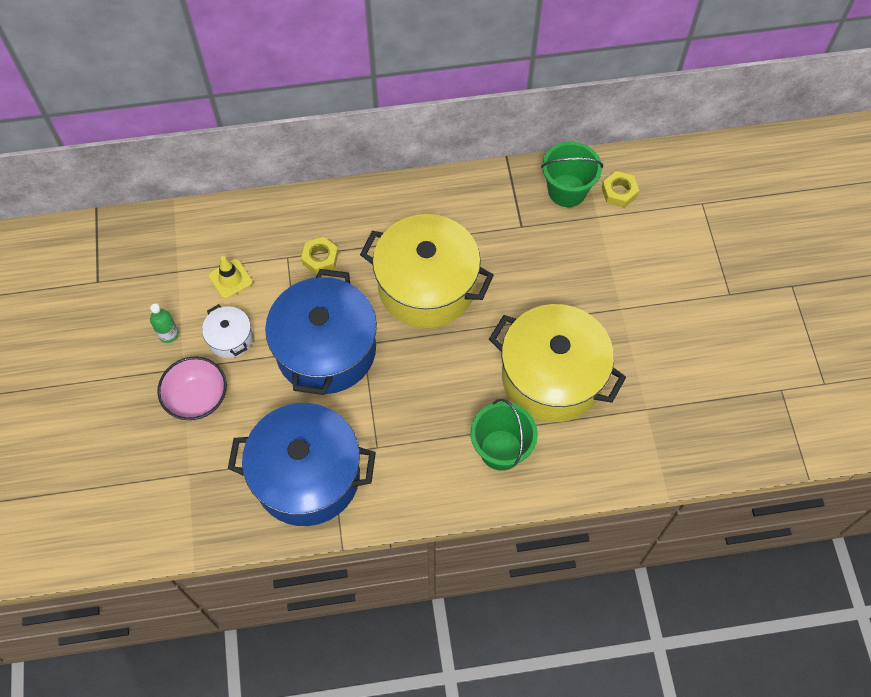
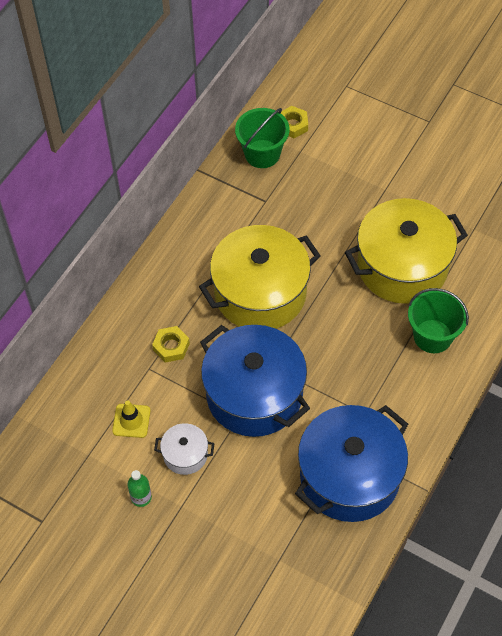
camera: 50 degrees left, 5 degrees down
pink bowl [157,357,227,420] -> none

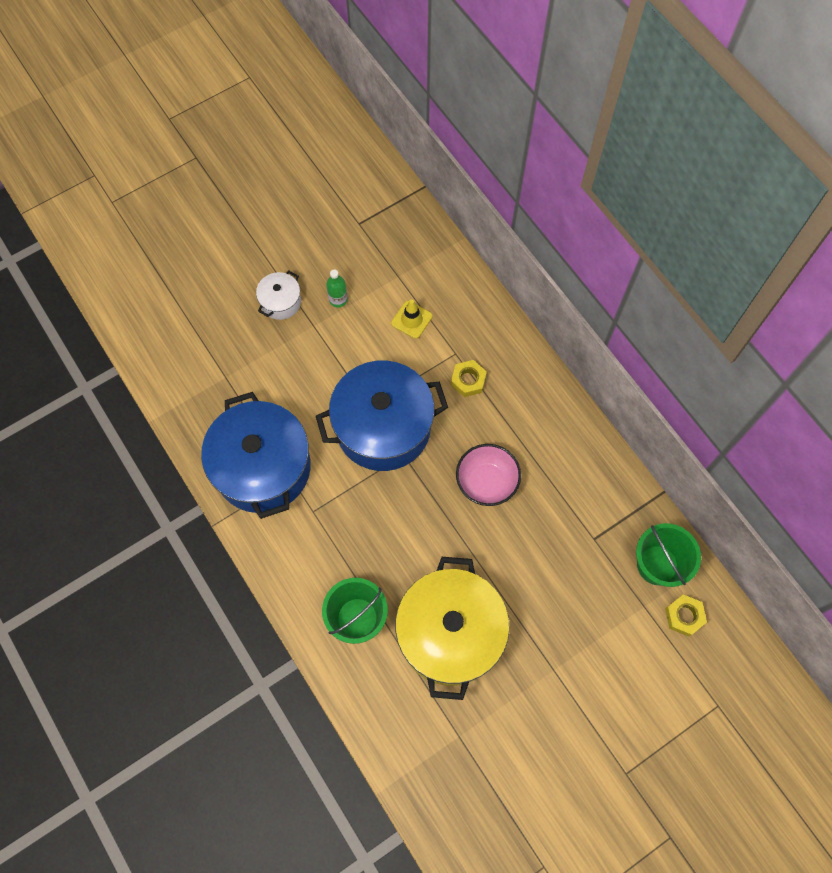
camera: 115 degrees right, 10 degrees up
white pot [154,423,215,475] -> white pot moved to [256,271,301,320]
yellow pot [199,225,321,329] -> pink bowl [456,444,521,506]

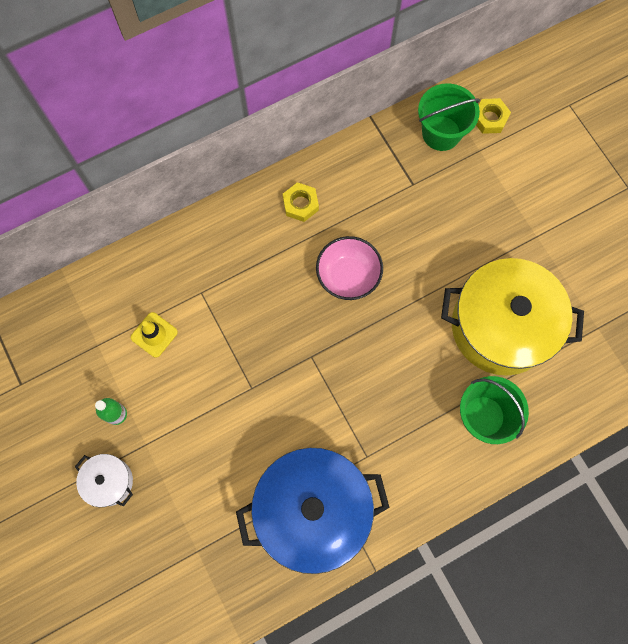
camera: 85 degrees left, 5 degrees up
blue pot [316,361,448,471] -> none
yellow nut [451,360,487,397] -> yellow nut moved to [283,182,319,222]

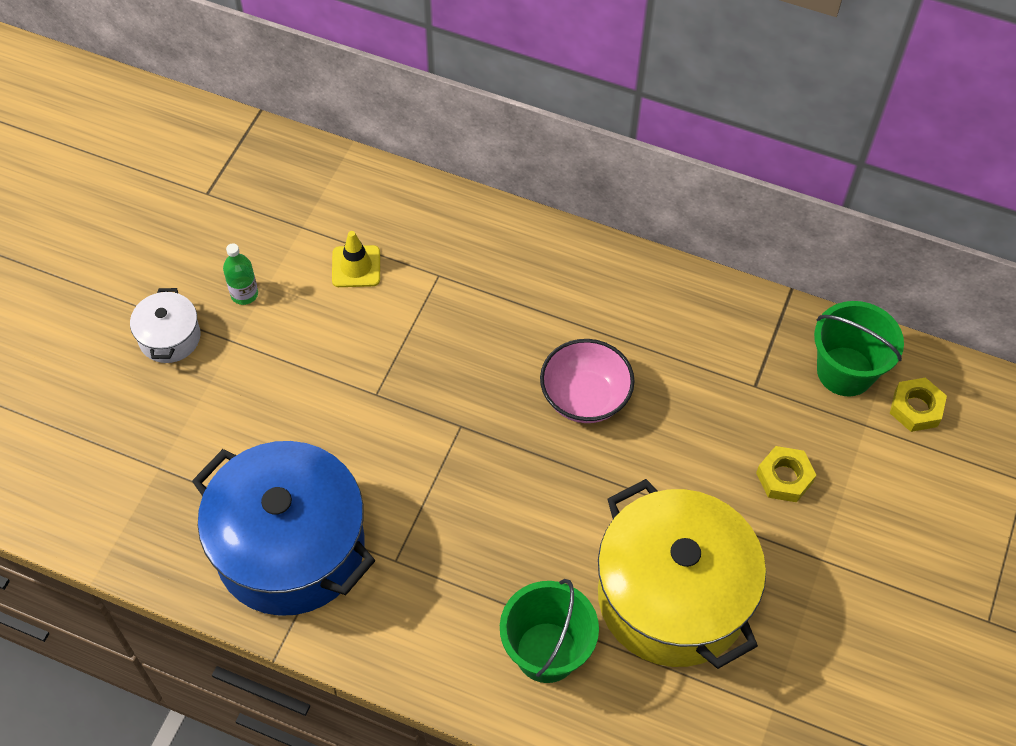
camera: 50 degrees right, 15 degrees down
yellow nut [283,182,319,222] -> yellow nut moved to [756,446,816,502]

